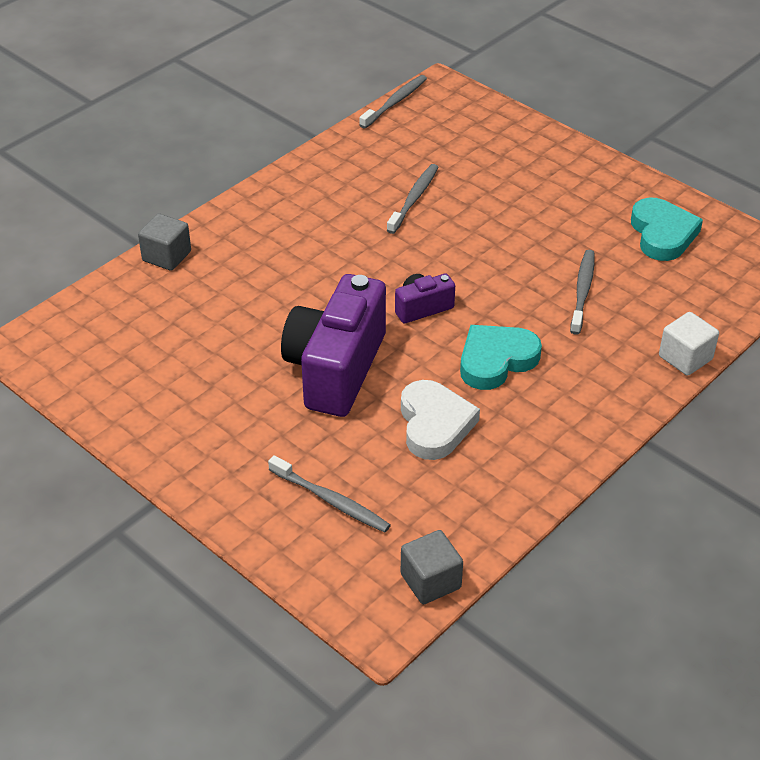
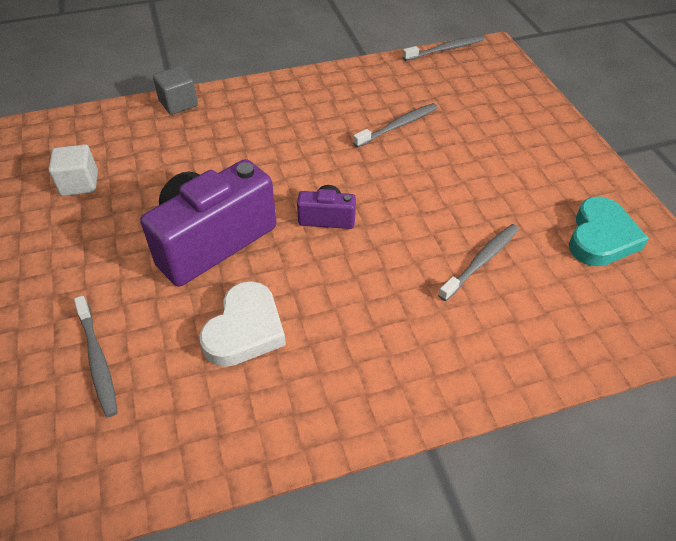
camera: 30 degrees right, 5 degrees up
grey cube [401,530,463,604] -> none
turquoise heart [460,325,542,390] -> none
white cube [659,312,719,376] -> white cube moved to [49,144,98,196]

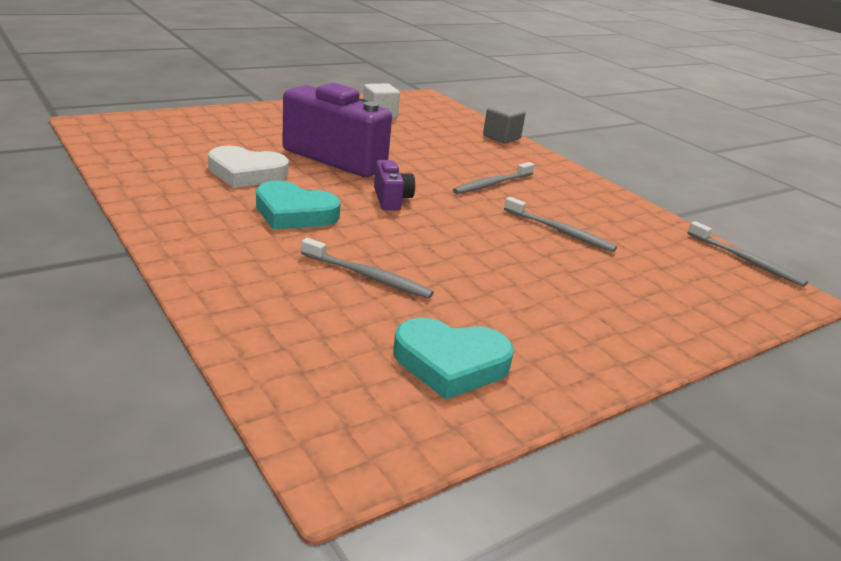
camera: 70 degrees right, 20 degrees down
grey toothbrush [74,296,118,418] -> grey toothbrush moved to [453,162,535,194]
none -> turquoise heart [256,181,341,230]

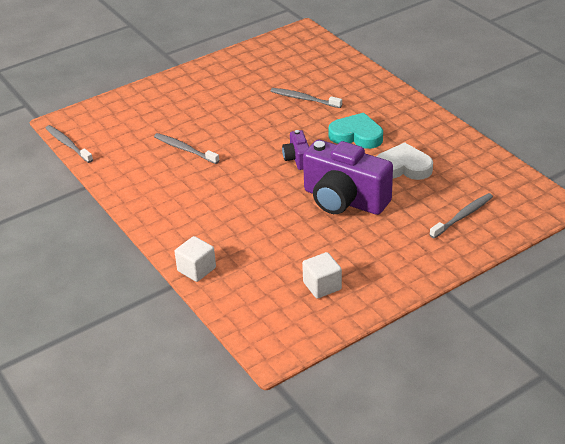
camera: 175 degrees left, 10 degrees up
turquoise heart [393,318,514,400] -> none
grey toothbrush [453,162,535,194] -> grey toothbrush moved to [429,193,493,238]
grey cube [483,104,525,144] -> white cube [175,236,216,282]

